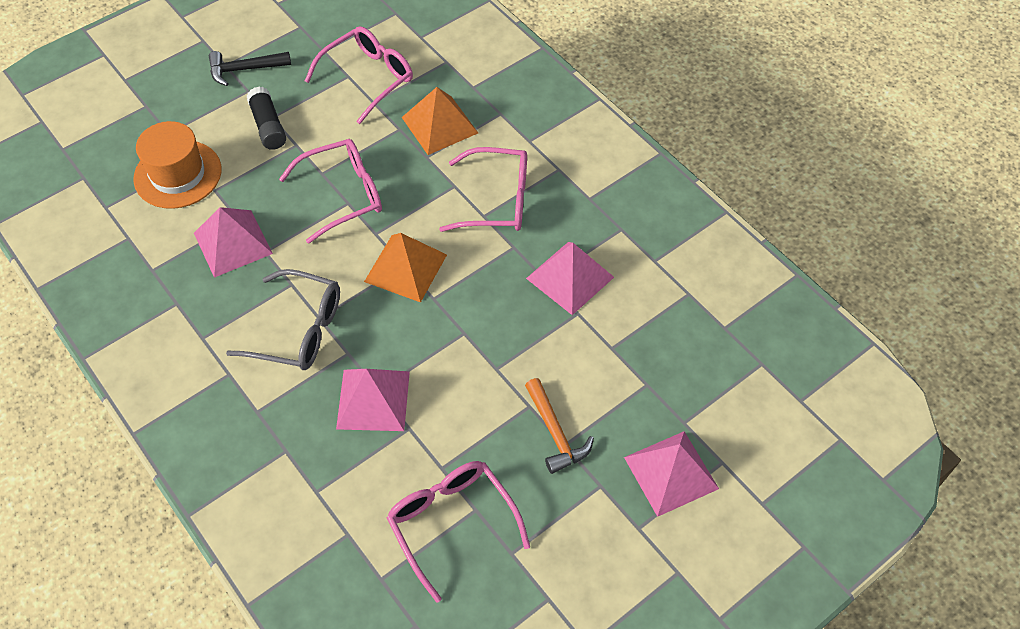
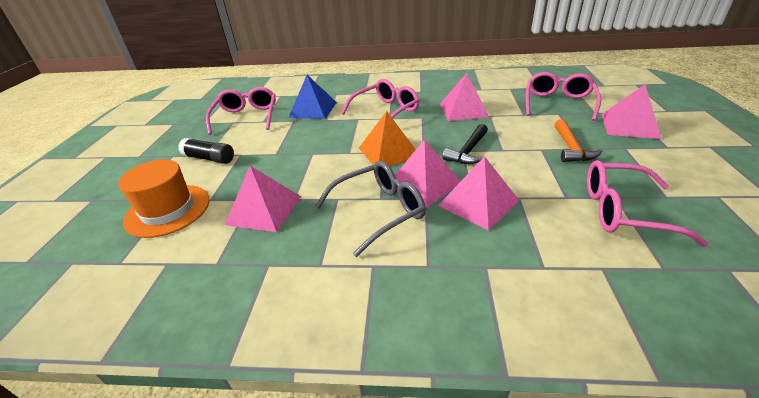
camera: 45 degrees left, 20 degrees down
black hammer [209,51,291,86] -> black hammer moved to [443,124,488,164]
pink glasses [279,139,382,244] -> pink glasses moved to [525,72,601,121]
orange pyramid [402,87,478,155] -> blue pyramid [288,75,337,119]
orange hammer [525,378,594,474] -> orange hammer turned 75 degrees clockwise [555,119,602,162]
none -> pink pyramid [395,139,461,208]

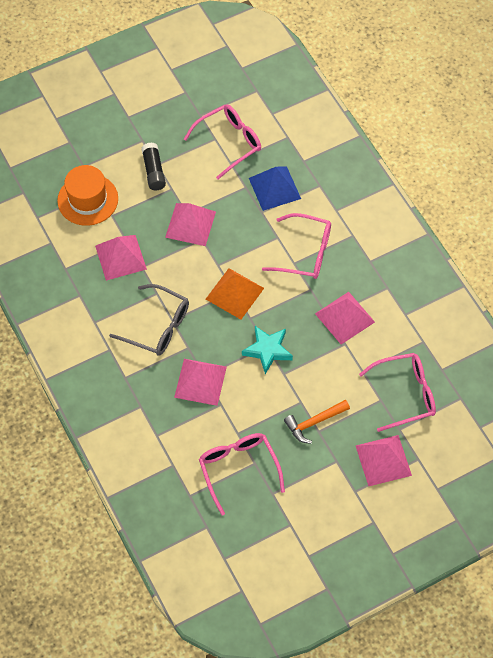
camera: 55 degrees right, 25 degrees up
pink pyramid [395,139,461,208] -> pink pyramid moved to [165,203,216,246]
black hammer [443,124,488,164] -> turquoise star [242,326,293,374]

